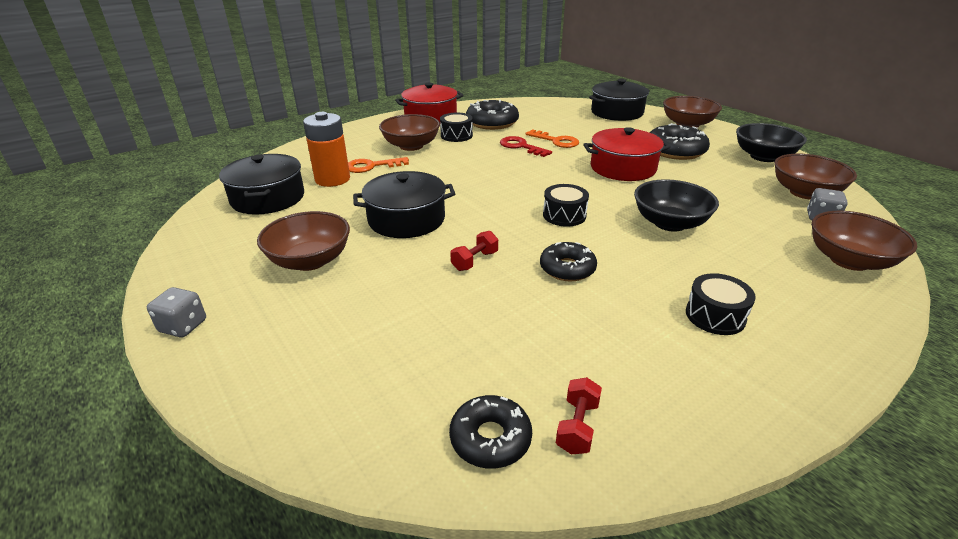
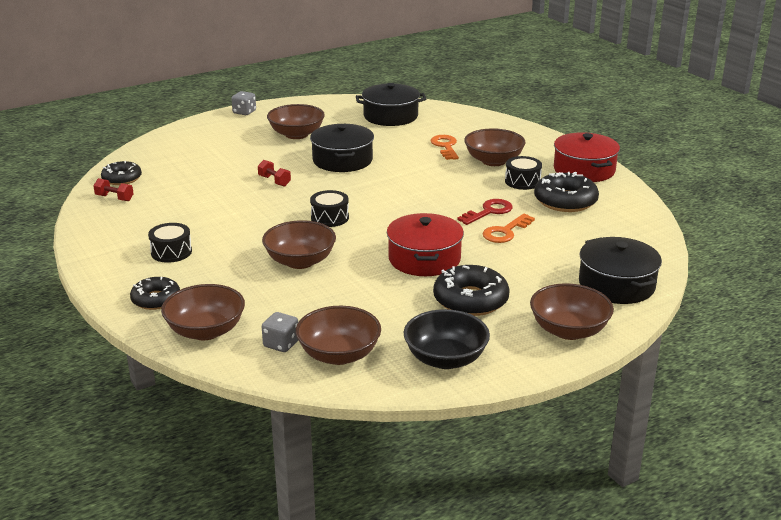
camera: 95 degrees right, 5 degrees down
orange battery [303,112,350,187] -> none
black donut [540,242,597,281] -> black donut moved to [130,277,180,310]
black bowl [634,179,719,232] -> brown bowl [262,220,336,269]

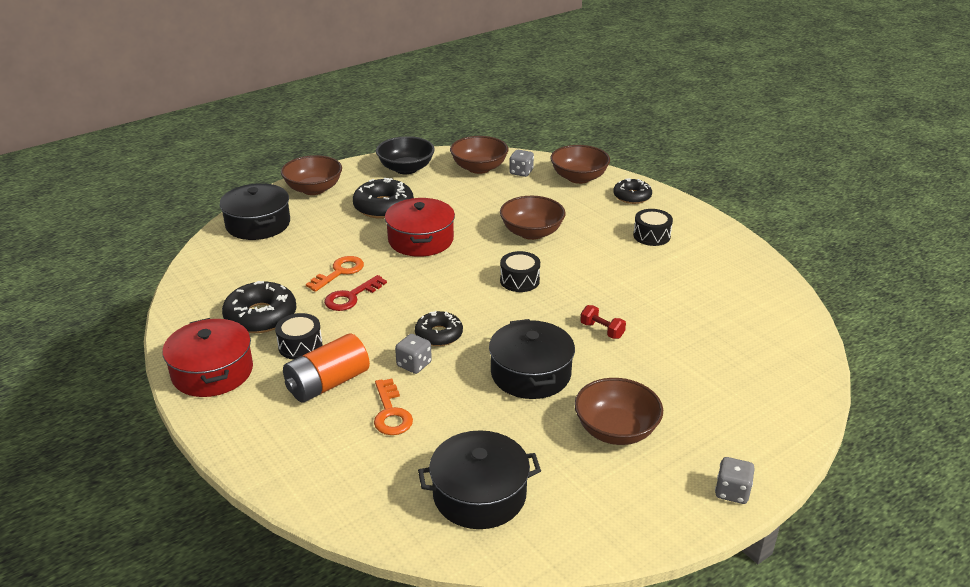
camera: 175 degrees right, 5 degrees up
red dumbbell [93,178,134,201] -> none
black donut [101,161,142,185] -> black donut moved to [415,311,463,346]
brown bowl [464,128,526,166] -> orange battery [283,334,370,403]
none -> grey dice [395,334,432,374]

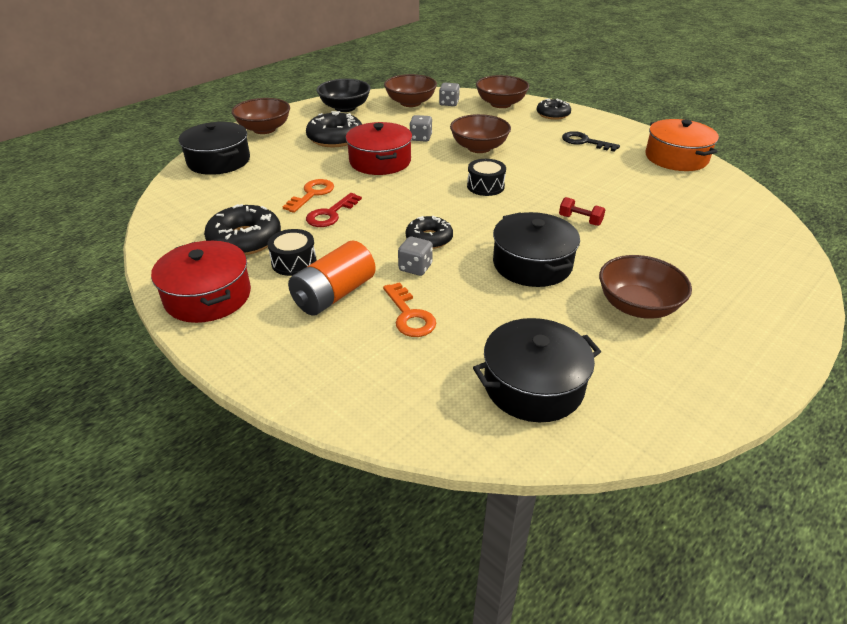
camera: 10 degrees left, 5 degrees up
black drum [633,209,673,246] -> black key [562,131,620,152]
grey dice [715,457,755,504] -> grey dice moved to [409,115,432,142]
none -> orange pot [646,119,719,171]

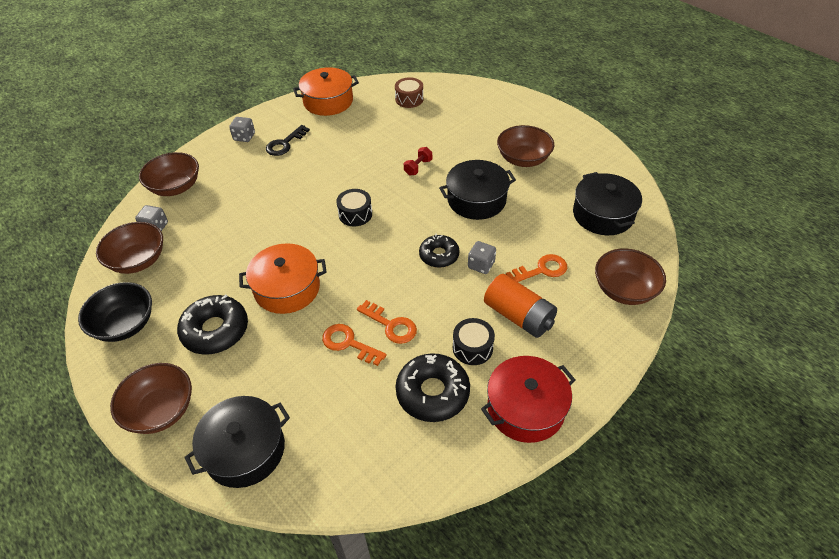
camera: 85 degrees left, 10 degrees up
red key [306,193,362,227] -> orange key [357,300,417,344]
red pot [346,122,412,175] -> orange pot [239,243,327,314]
grey dice [409,115,432,142] -> grey dice moved to [229,117,255,142]
brown bowl [450,114,511,153] -> brown bowl moved to [595,249,666,305]
black donut [537,98,571,120] -> none
none -> brown drum [395,77,424,108]

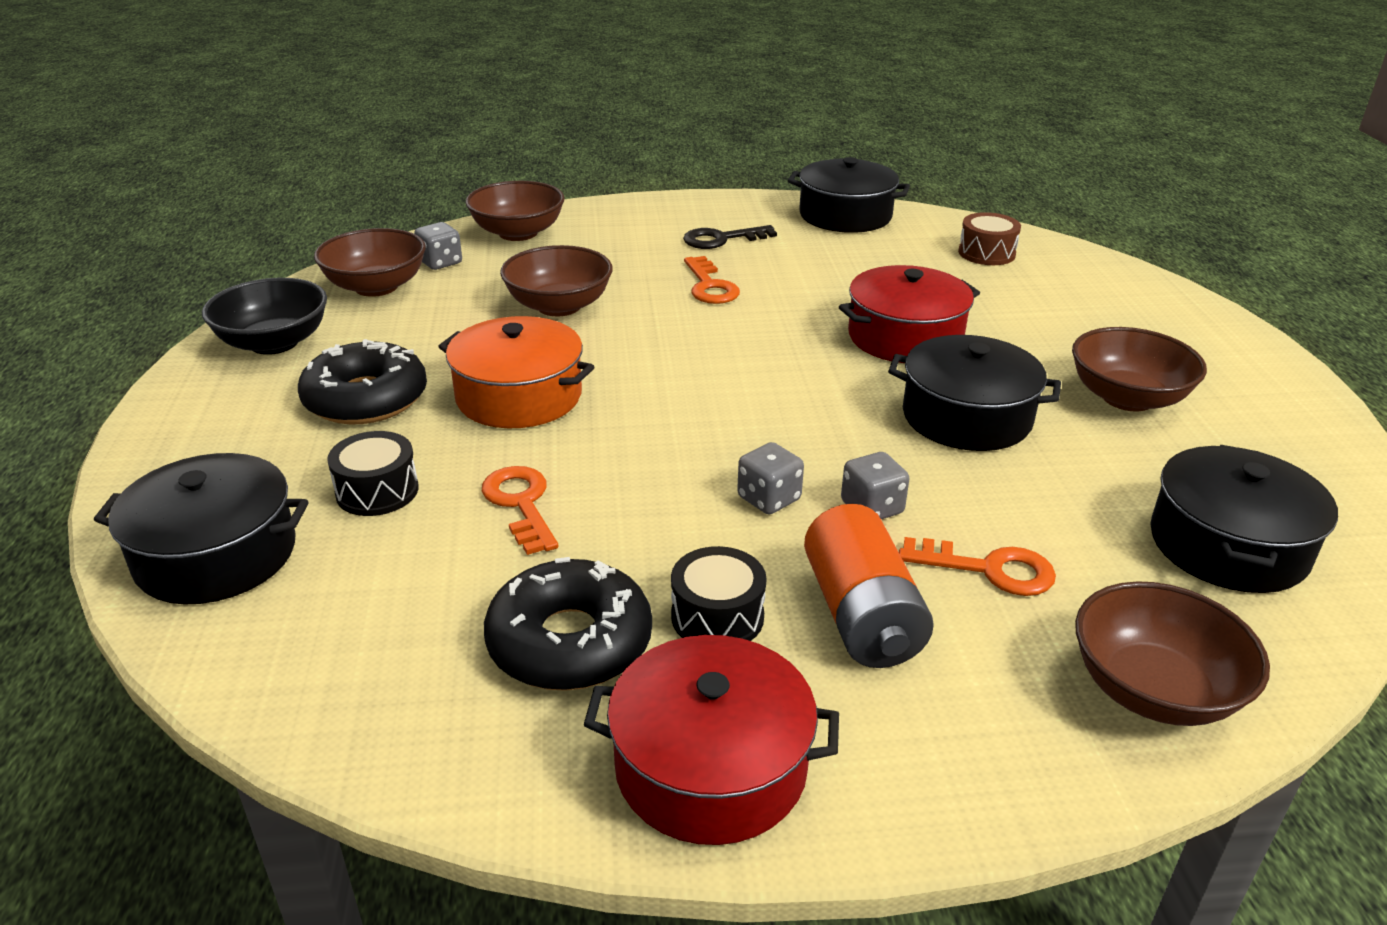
camera: 35 degrees right, 15 degrees down
brown bowl [110,363,192,434] -> brown bowl moved to [500,245,613,316]
grey dice [229,117,255,142] -> grey dice moved to [737,442,804,514]
orange pot [293,67,359,116] -> black pot [788,157,910,233]
black drum [336,189,372,227] -> black drum moved to [327,431,419,516]
orange key [357,300,417,344] -> orange key moved to [684,256,740,304]
red dumbbell [404,147,432,175] -> red pot [839,265,980,363]
black donut [419,234,460,268] -> none

